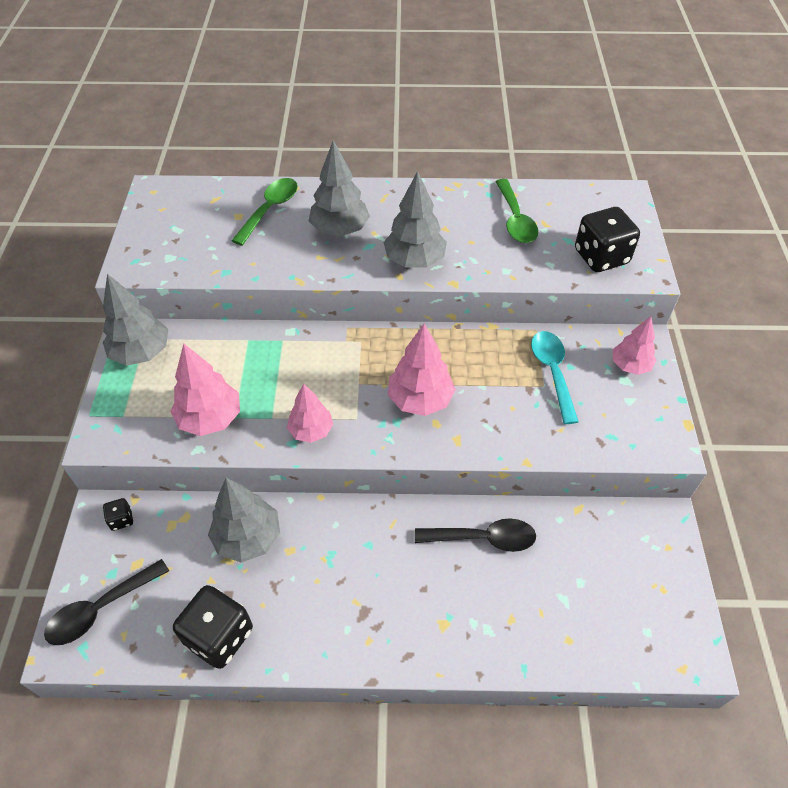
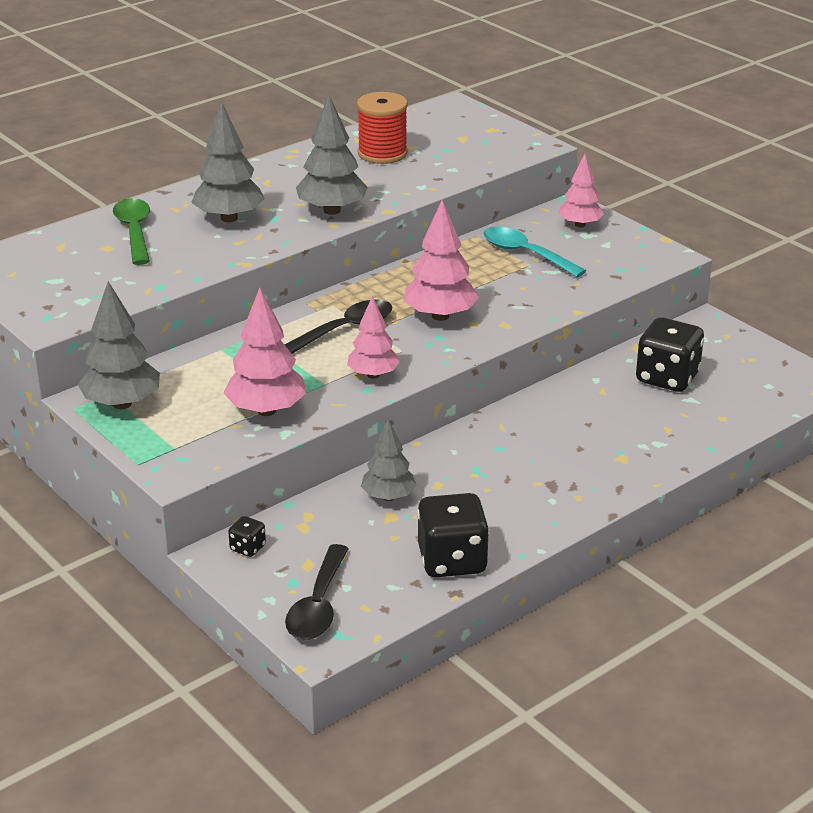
camera: 40 degrees left, 20 degrees down
grey tree [208,478,280,563] -> grey tree [361,419,416,501], size x0.67
black spoon [415,518,536,552] -> black spoon moved to [285,300,392,354]
green spoon [495,179,538,243] -> red spool [357,92,408,164]
black dice [575,207,640,272] -> black dice moved to [636,317,704,392]

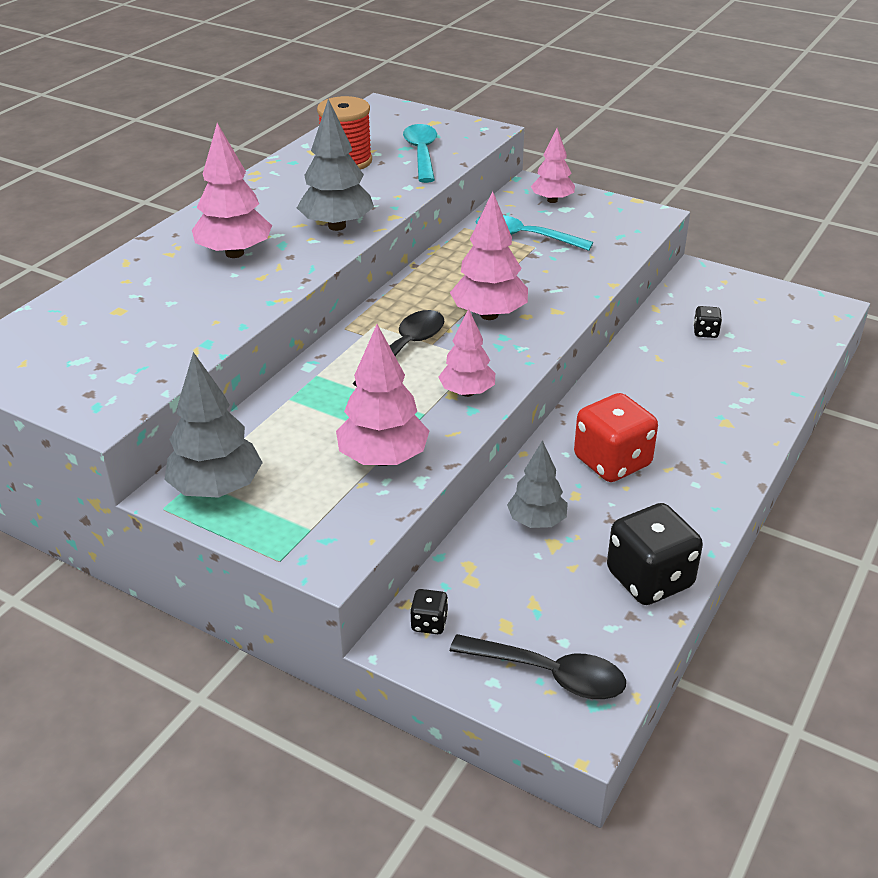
camera: 20 degrees left, 5 degrees up
green spoon [113,198,150,265] -> none
grey tree [191,102,265,222] -> pink tree [192,123,272,258]
black spoon [285,544,349,640] -> black spoon turned 60 degrees counterclockwise [450,634,626,699]
black dice [636,317,704,392] -> black dice [693,306,722,338], size x0.46
none -> turquoise spoon [403,124,437,183]
none -> red dice [574,393,658,482]

